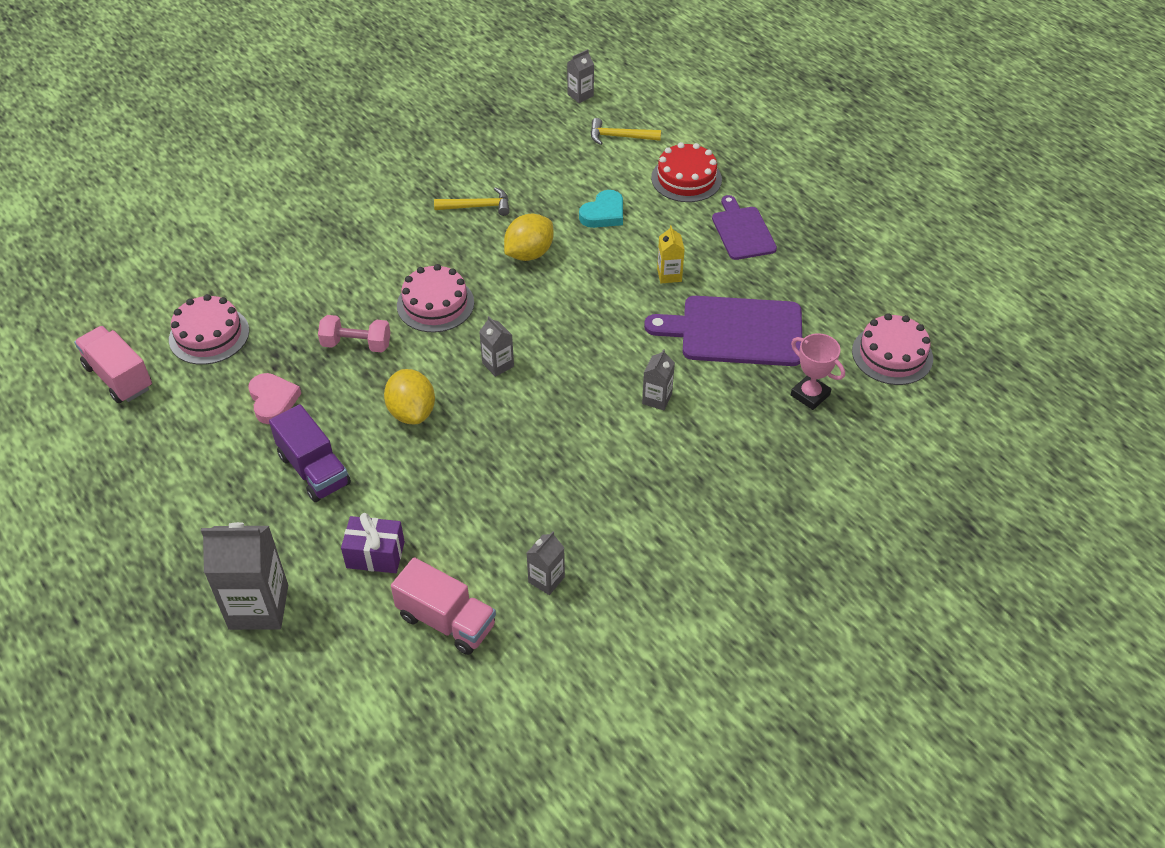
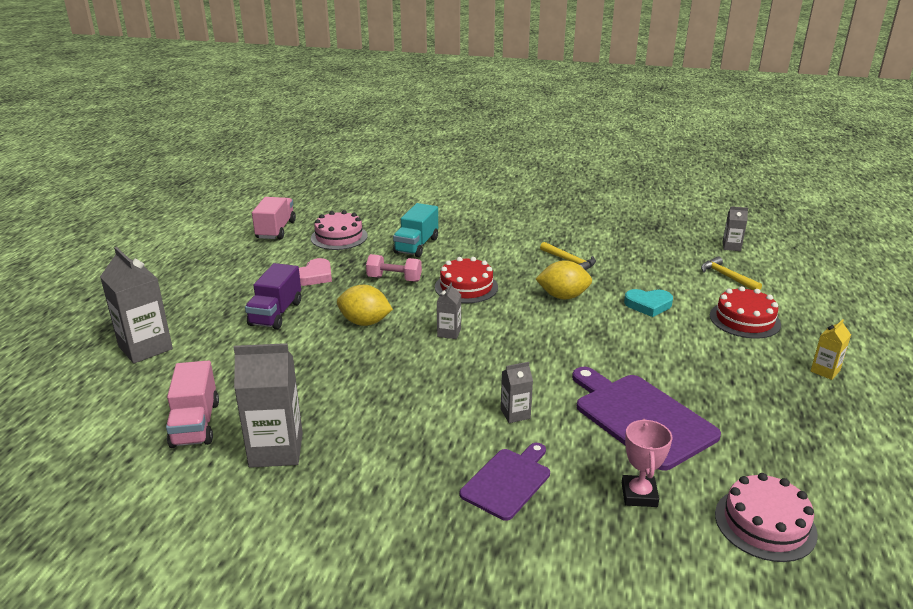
camera: 50 degrees right, 20 degrees down
pink dumbbell [318,315,390,352] -> pink dumbbell turned 45 degrees counterclockwise [366,254,422,282]
purple gift [341,513,405,573] -> none
yellow lemon [384,369,435,424] -> yellow lemon turned 75 degrees clockwise [337,285,393,326]
pink cake [397,264,474,333] -> red cake [435,257,498,303]
grey carton [527,531,565,595] -> grey carton [234,343,303,468], size x1.95
yellow carton [657,225,685,283] -> yellow carton moved to [811,319,851,380]
purple cutting board [712,195,777,260] -> purple cutting board moved to [460,443,550,521]
none -> turquoise truck [393,203,438,257]

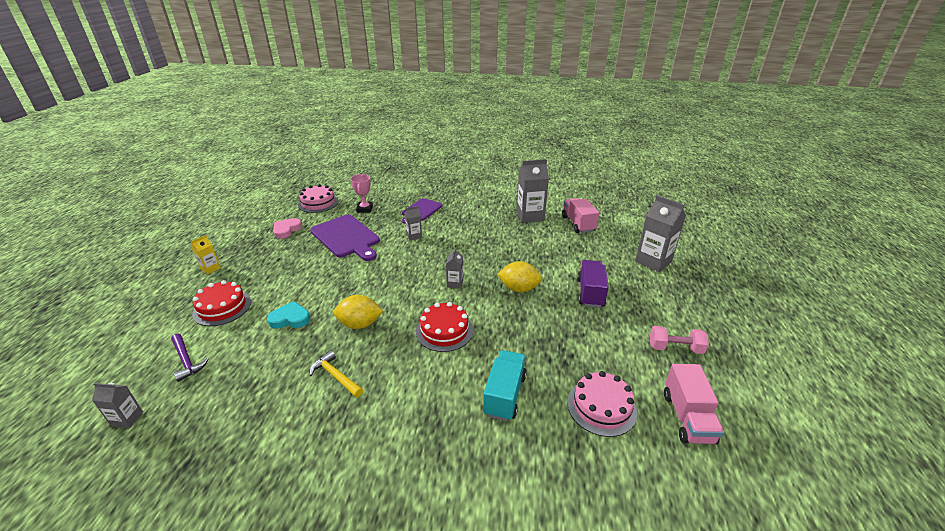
camera: 175 degrees right, 5 degrees up
pink heart [299,258,332,286] -> pink heart moved to [273,218,302,239]
pink dumbbell [366,254,422,282] -> pink dumbbell moved to [650,326,709,354]
yellow hammer [701,256,762,290] -> purple hammer [171,334,209,382]

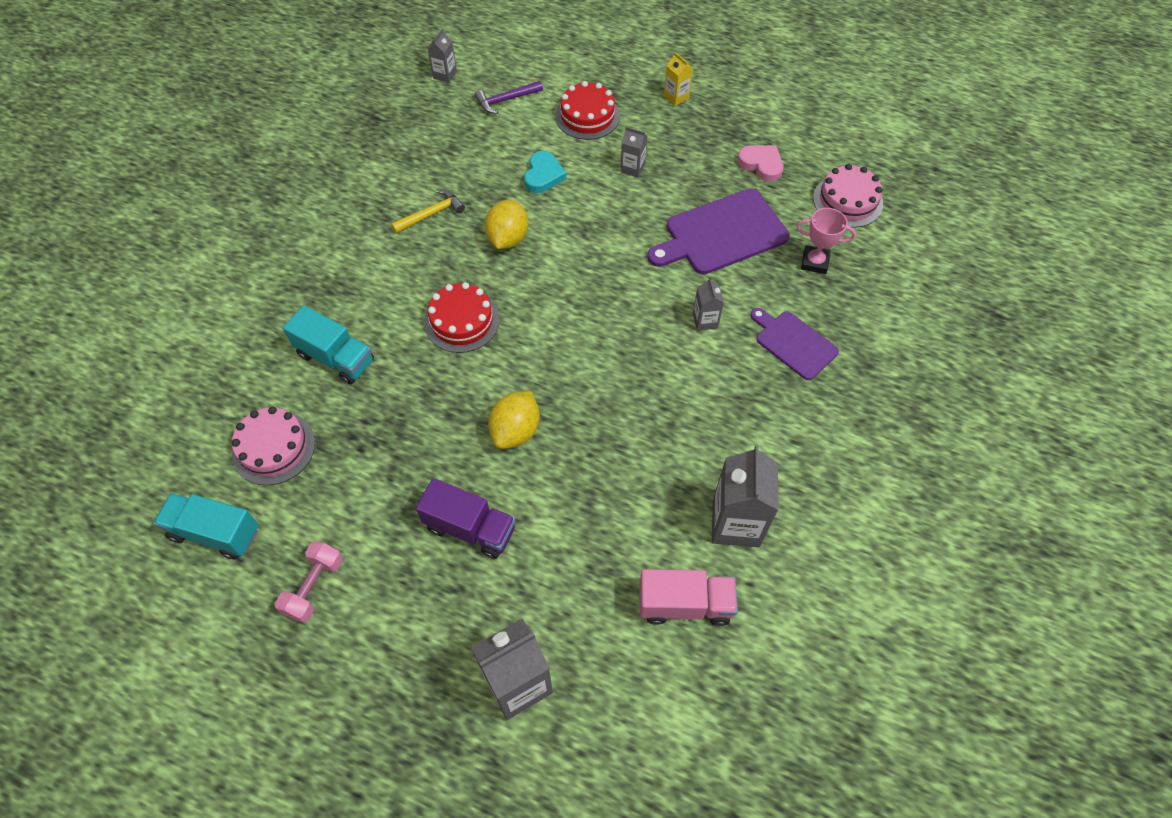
camera: 105 degrees right, 25 degrees up
grey carton [446,248,463,289] -> grey carton moved to [620,127,648,177]
pink truck [664,364,724,444] -> turquoise truck [153,493,258,560]

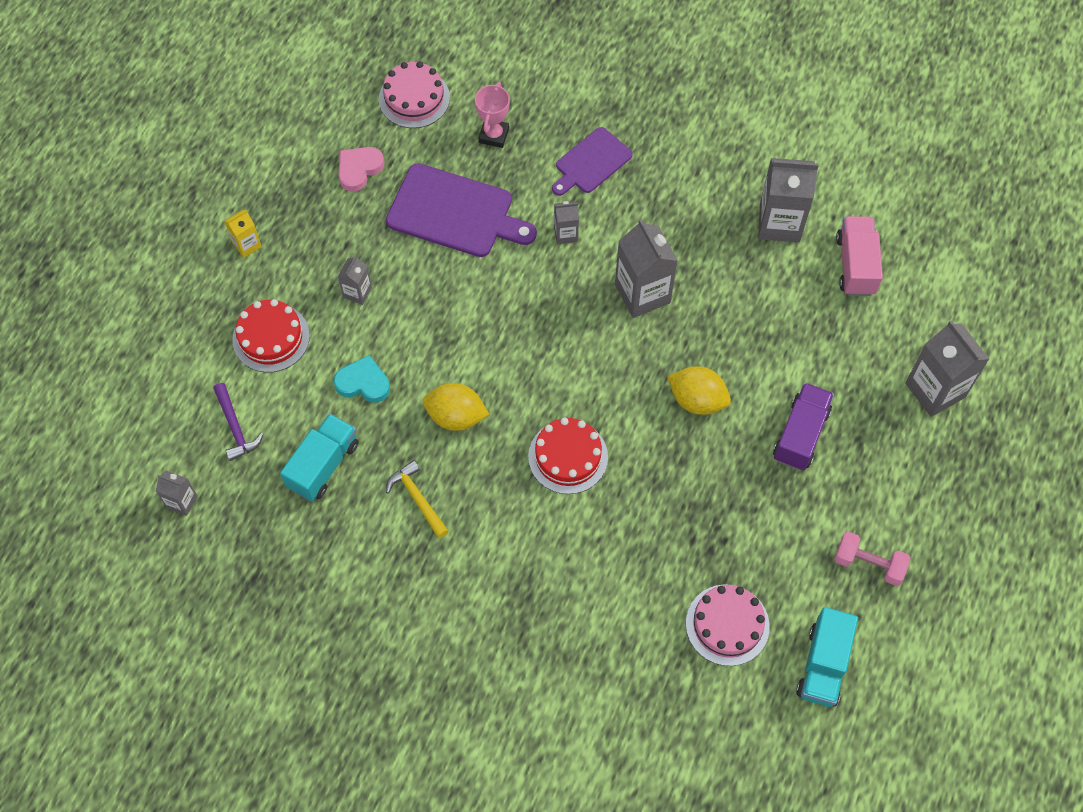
camera: 90 degrees left, 5 degrees up
turquoise truck [283,305,374,384] -> turquoise truck moved to [280,413,359,501]
purple cutting board [647,189,790,274] -> purple cutting board turned 45 degrees counterclockwise [386,163,537,257]
none -> grey carton [615,219,678,318]

